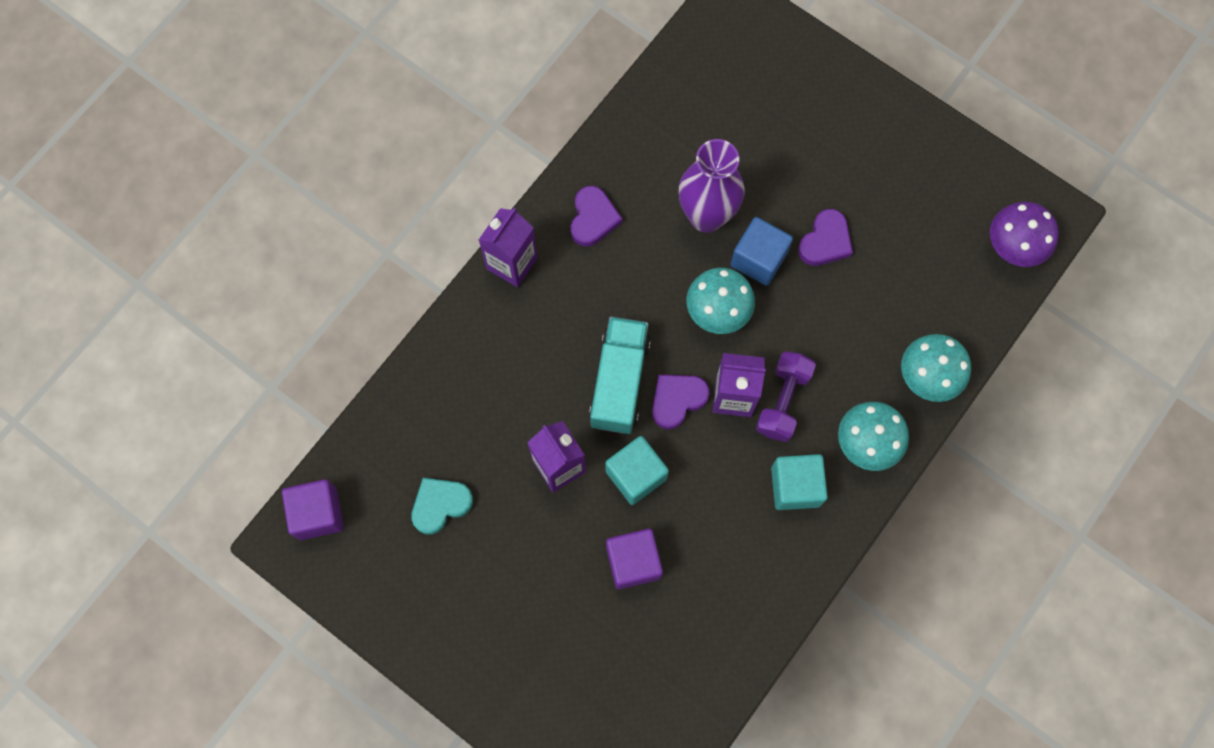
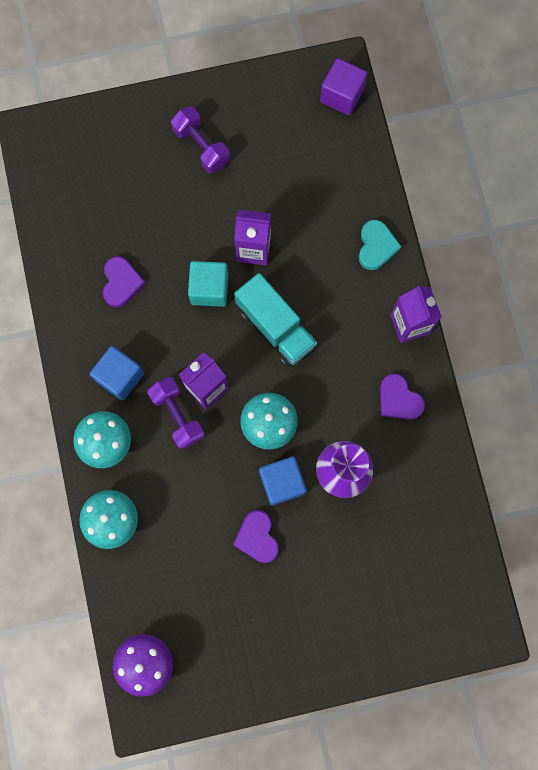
camera: 130 degrees right, 5 degrees up
turquoise heart [411,478,473,535] -> turquoise heart moved to [359,220,402,270]
purple cube [606,529,663,589] -> none
purple heart [652,375,710,429] -> purple heart moved to [103,256,146,308]
turquoise cube [771,454,828,510] -> blue cube [90,346,144,401]
none -> purple dumbbell [171,106,230,173]

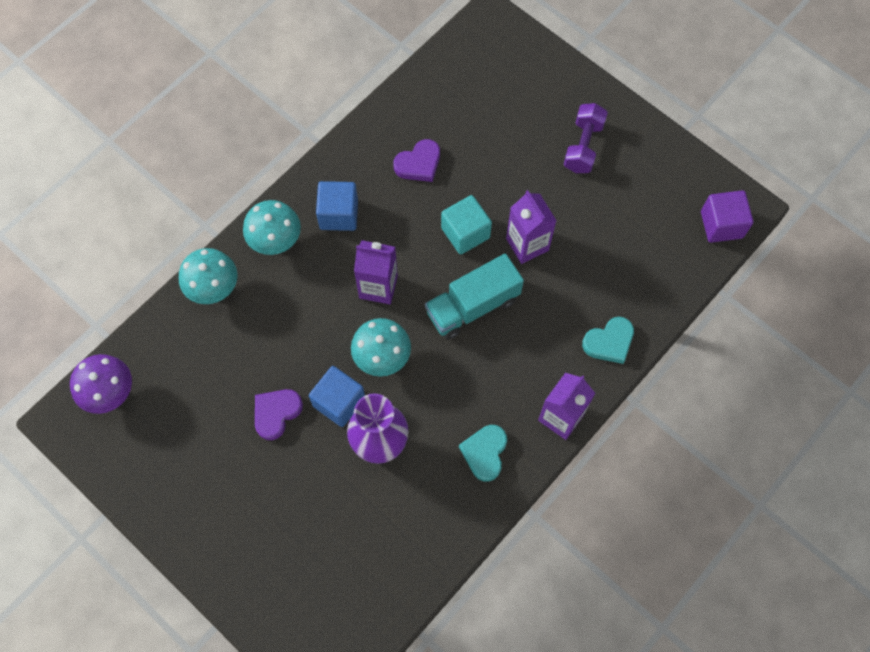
camera: 55 degrees right, 10 degrees down
purple dumbbell [147,377,205,450] -> none
turquoise truck [234,273,317,366] -> turquoise truck turned 45 degrees clockwise [425,253,524,340]
purple heart [380,373,425,420] -> turquoise heart [459,425,507,482]

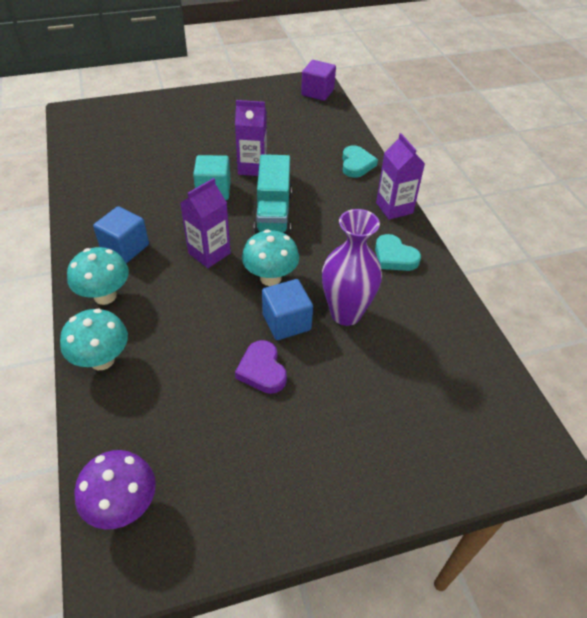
camera: 60 degrees left, 20 degrees down
purple heart [393,139,440,182] -> none
purple dumbbell [564,103,608,173] -> none

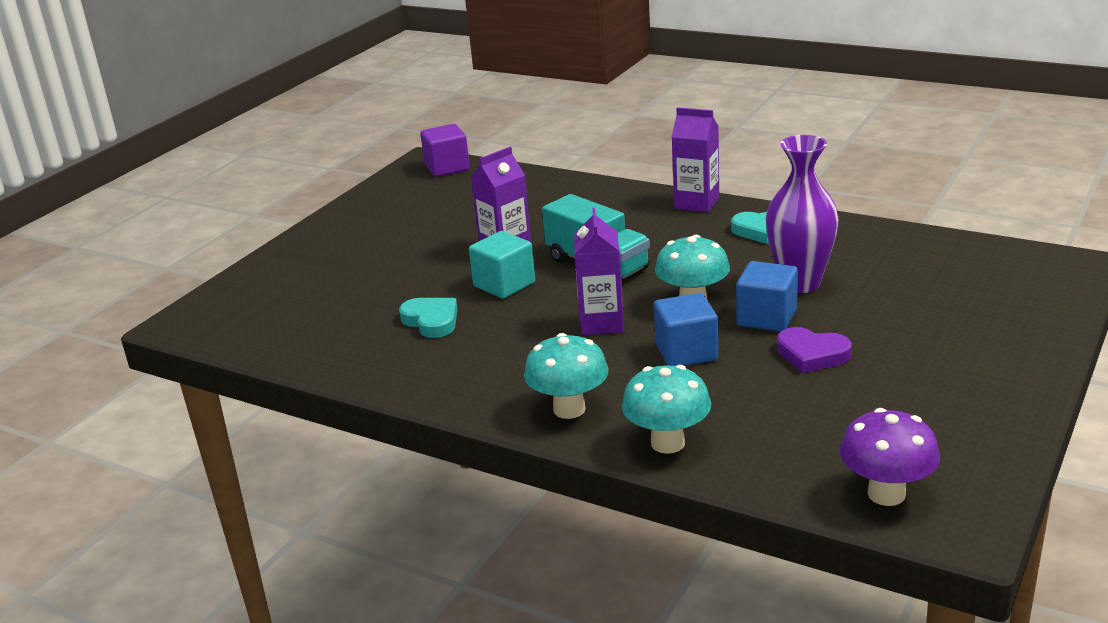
camera: 40 degrees left, 20 degrees down
blue cube [93,206,149,263] -> blue cube moved to [654,293,718,366]
turquoise heart [343,145,378,178] -> turquoise heart moved to [399,298,458,338]

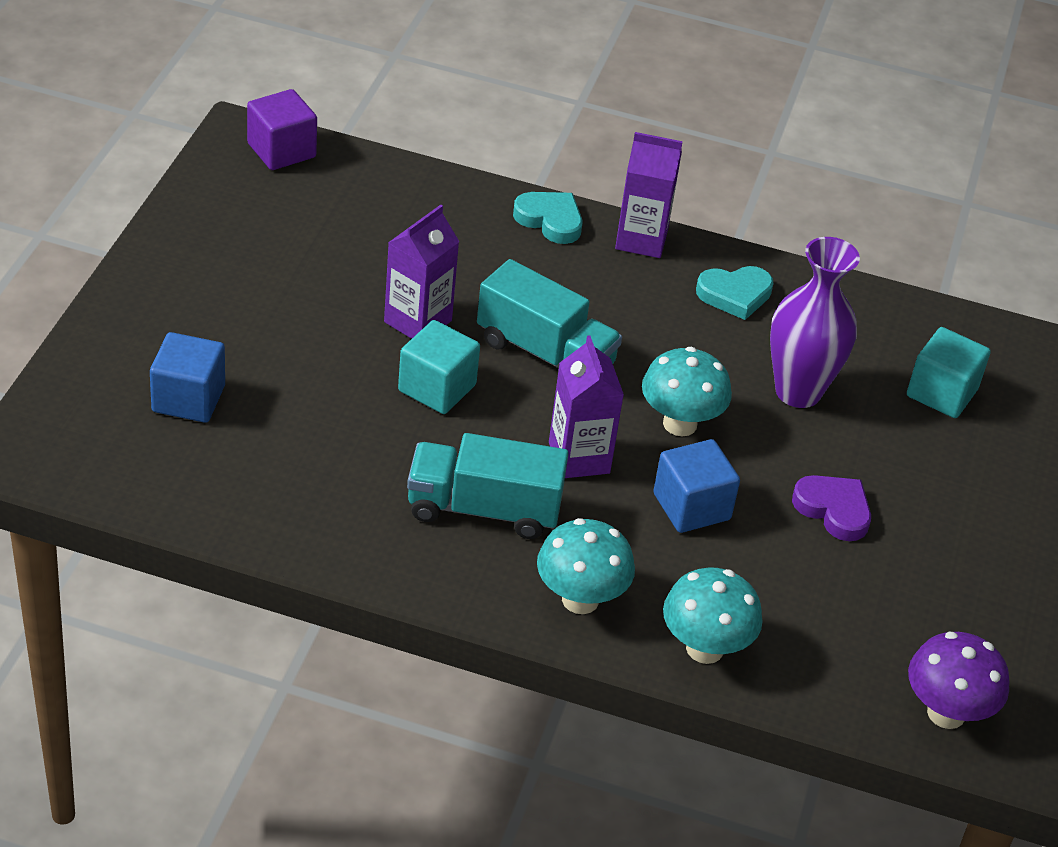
camera: 20 degrees left, 15 degrees up
turquoise heart [399,298,458,338] -> turquoise heart moved to [513,192,583,244]
blue cube [736,261,798,332] -> blue cube moved to [150,332,225,423]
purple heart [777,327,852,373] -> purple heart turned 150 degrees counterclockwise [792,475,871,541]
none -> turquoise truck [407,433,569,539]
none -> turquoise cube [907,327,991,418]

